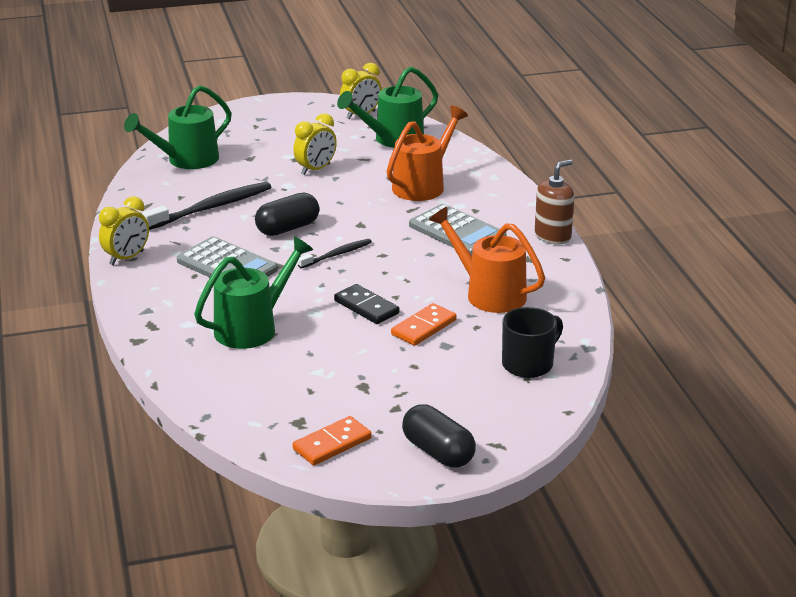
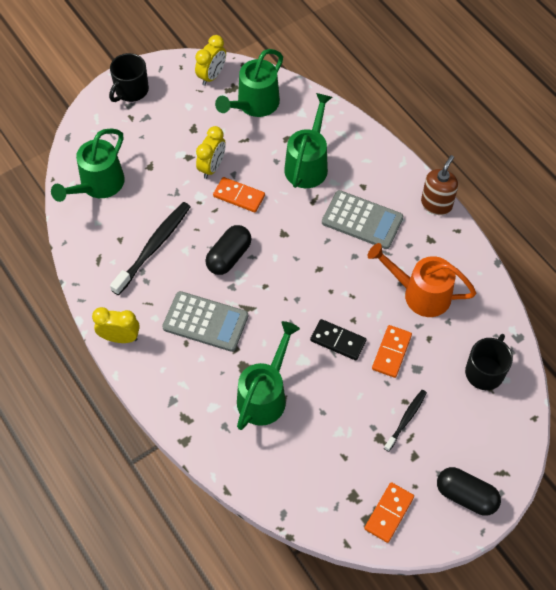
camera: 20 degrees left, 30 degrees up
yellow clock [99,196,149,265] -> yellow clock turned 105 degrees counterclockwise [92,307,140,343]
black toothbrush [298,239,372,269] -> black toothbrush moved to [384,390,427,452]
orange watering can [386,106,468,201] -> green watering can [284,93,332,188]
none -> black mug [109,53,149,102]
none -> orange domino [213,177,265,213]

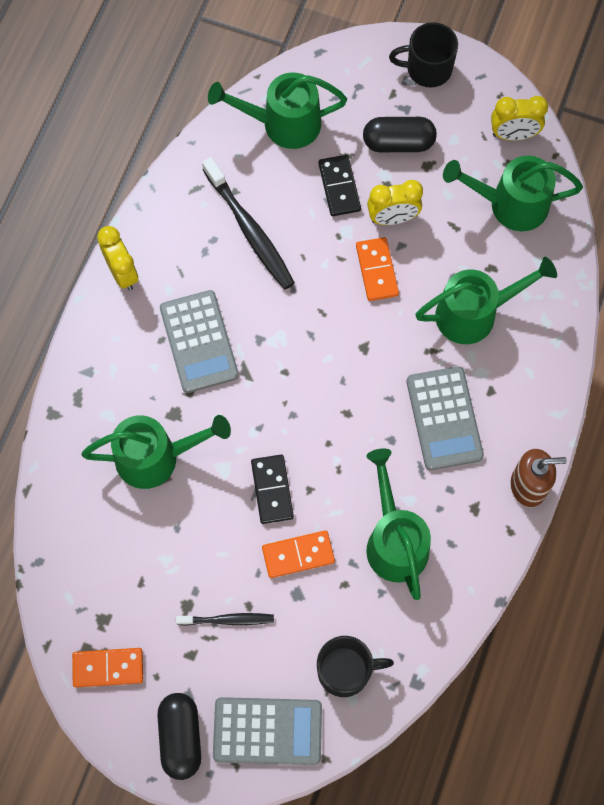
camera: 55 degrees right, 10 degrees up
black toothbrush [110,202,190,295] -> black toothbrush turned 60 degrees clockwise [202,157,295,289]
black capsule [205,225,252,275] -> black capsule moved to [363,117,437,152]
orange watering can [368,243,476,317] -> green watering can [366,448,431,600]
none -> grey calculator [213,697,322,765]
none -> black domino [318,155,361,216]

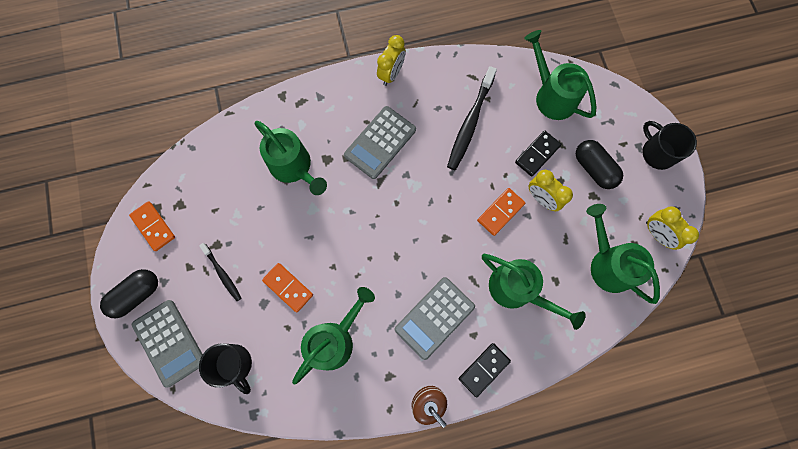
camera: 55 degrees right, 5 degrees up
black domino [251,455,294,524] -> black domino moved to [459,343,511,397]

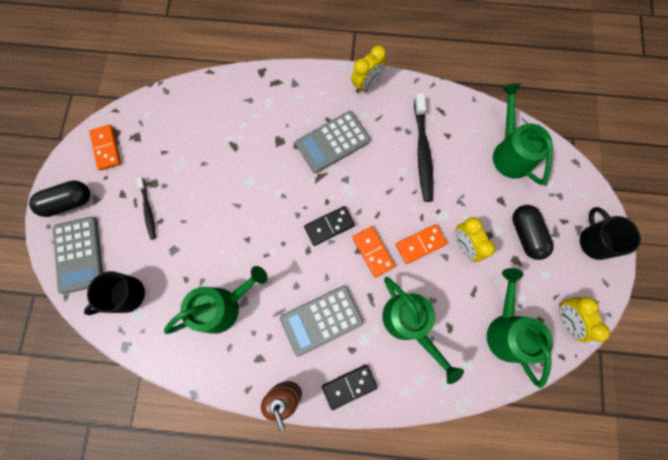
camera: 20 degrees right, 0 degrees up
black mug [199,343,252,394] -> black mug turned 75 degrees clockwise [84,271,145,315]
green watering can [255,121,327,195] -> none
orange domino [262,263,313,313] -> orange domino moved to [352,226,395,277]
black toothbrush [447,66,497,170] -> black toothbrush turned 45 degrees counterclockwise [414,93,434,202]
black domino [515,131,561,177] -> black domino moved to [304,206,355,246]

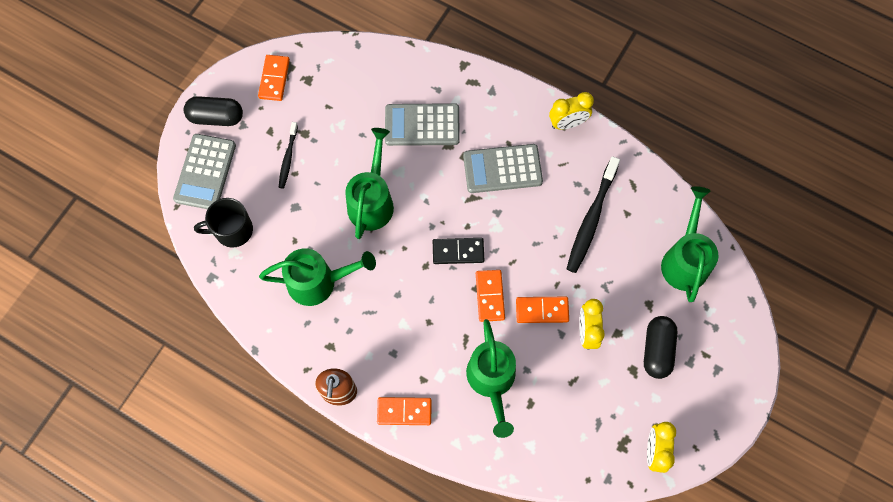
camera: 25 degrees right, 5 degrees down
grey calculator [280,286,363,356] -> grey calculator moved to [385,103,460,146]
black domino [322,364,378,410] -> orange domino [377,397,432,425]
green watering can [487,268,553,388] -> green watering can moved to [345,128,394,239]
black mug [580,207,641,260] -> none

